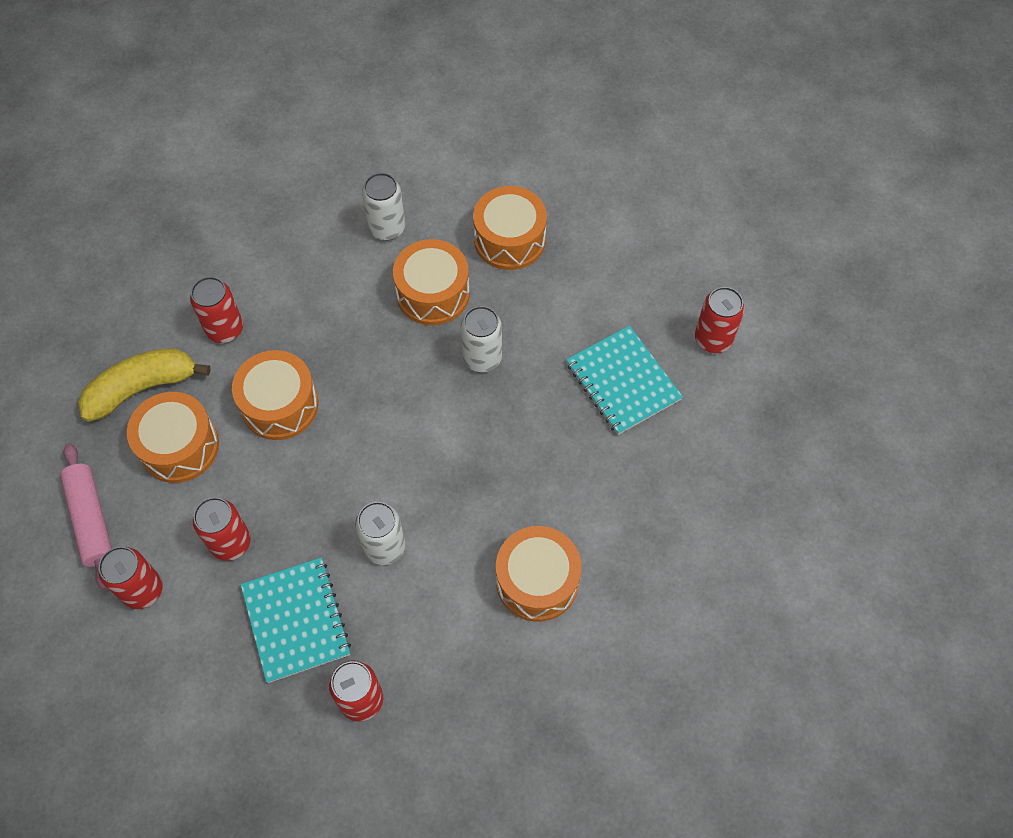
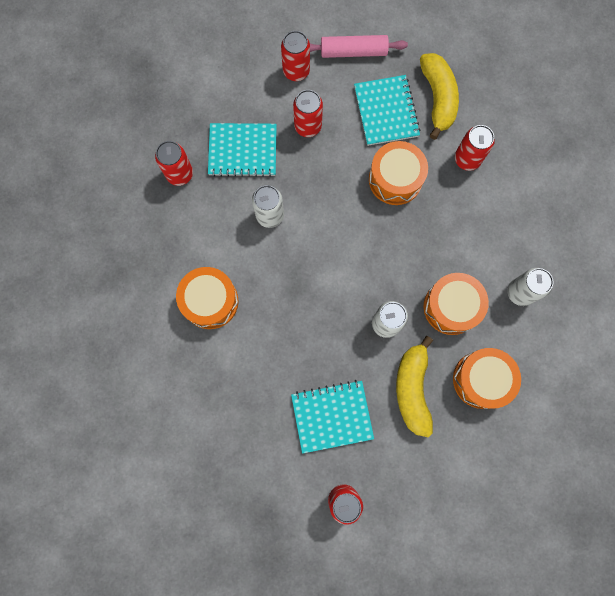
camera: 110 degrees right, 15 degrees up
orange drum [127,392,219,483] -> turquoise notebook [354,75,421,146]
none -> yellow banana [396,336,433,437]

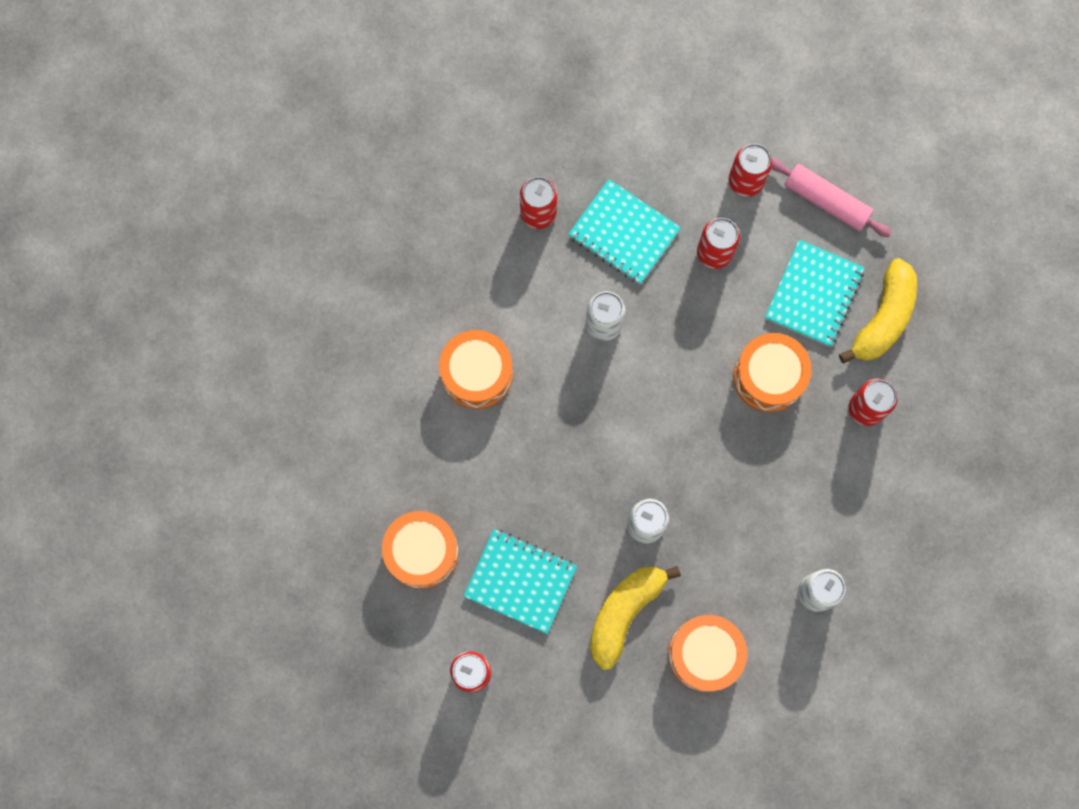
camera: 35 degrees right, 0 degrees up
orange drum [423,273,489,335] -> orange drum moved to [382,511,459,589]

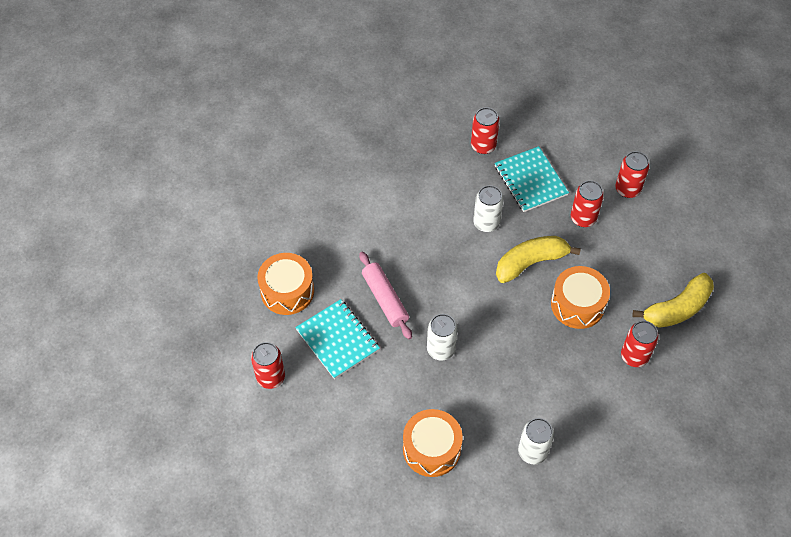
camera: 30 degrees right, 20 degrees down
orange drum [439,330,513,409] -> none
yellow banana [590,566,681,670] -> yellow banana moved to [496,236,581,283]
turquoise notebook [765,240,865,347] -> none
pink rolling pin [771,158,892,237] -> pink rolling pin moved to [359,252,412,339]

